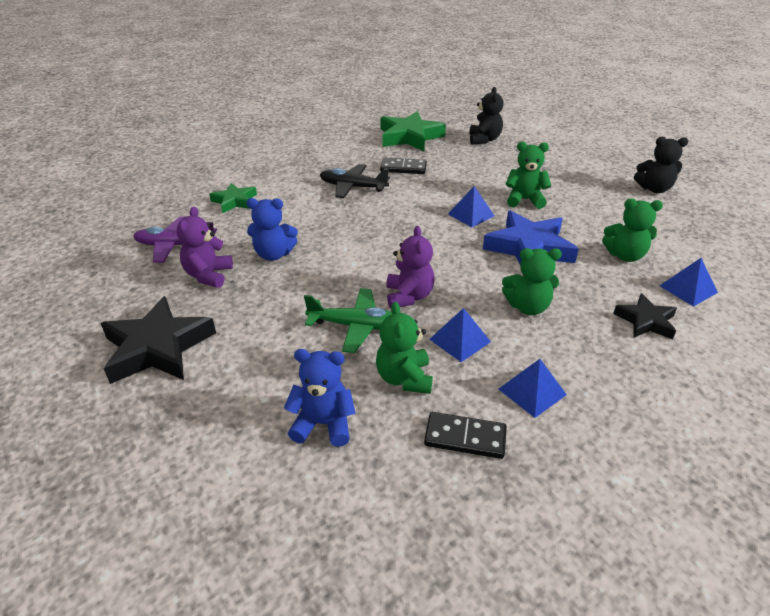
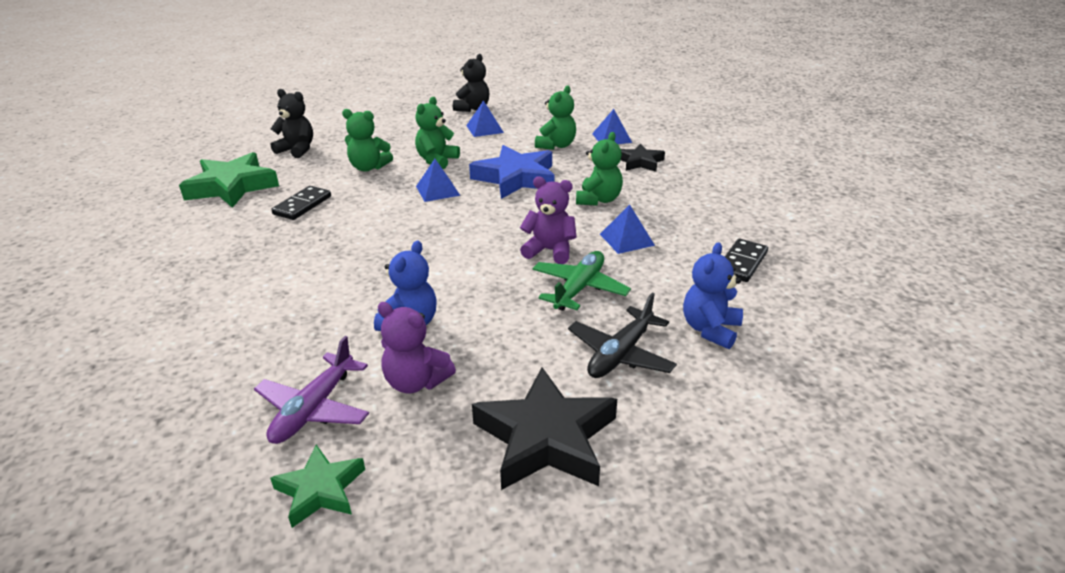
camera: 70 degrees left, 5 degrees down
green star [209,183,257,213] -> green star moved to [270,445,365,528]
black plane [320,164,390,198] -> black plane moved to [568,292,677,378]
green teddy bear [376,302,433,394] -> green teddy bear moved to [342,109,393,172]
blue pyramid [499,359,567,418] -> blue pyramid moved to [466,100,504,137]

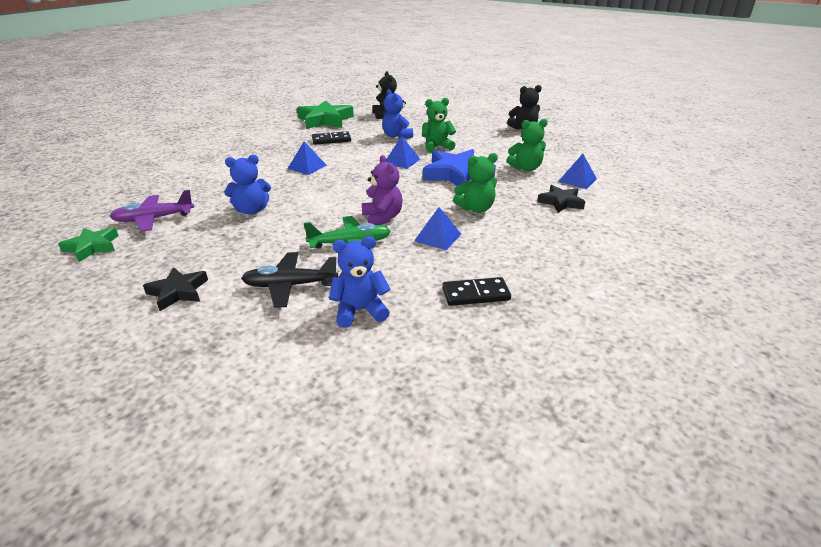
camera: 50 degrees right, 0 degrees up
green teddy bear [342,109,393,172] -> blue teddy bear [382,89,413,139]
purple teddy bear [378,302,456,393] -> none
blue pyramid [466,100,504,137] -> blue pyramid moved to [288,141,327,175]
black star [472,367,617,490] -> black star [143,267,208,311], size x0.57

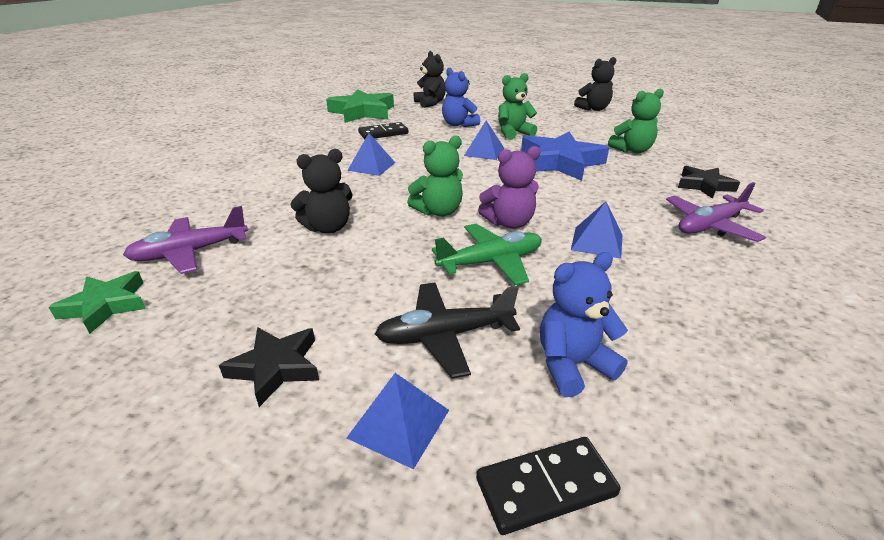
camera: 10 degrees left, 0 degrees up
blue teddy bear [224,155,271,215] -> black teddy bear [290,149,352,234]
purple teddy bear [362,155,403,225] -> purple teddy bear turned 105 degrees clockwise [478,146,540,229]
black domino [442,277,511,306] -> black domino moved to [476,437,621,535]
green teddy bear [453,153,498,213] -> green teddy bear moved to [407,136,463,217]
blue pyramid [558,154,597,189] -> blue pyramid moved to [347,373,449,469]
none -> purple plane [666,182,766,242]

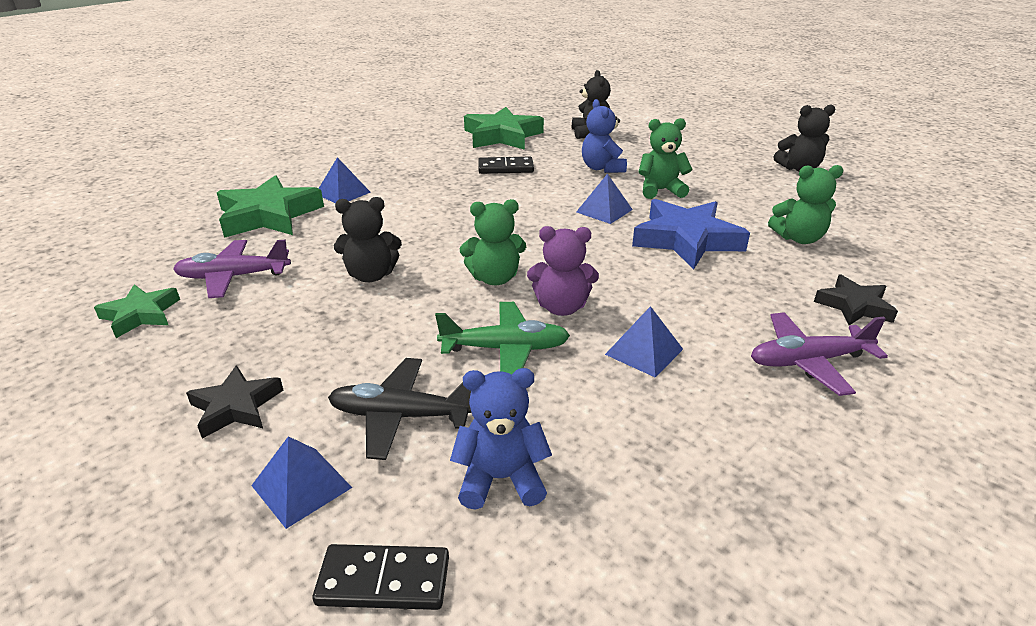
camera: 20 degrees right, 0 degrees up
blue pyramid [347,133,395,176] -> blue pyramid moved to [319,157,371,204]
none -> green star [217,175,324,238]

